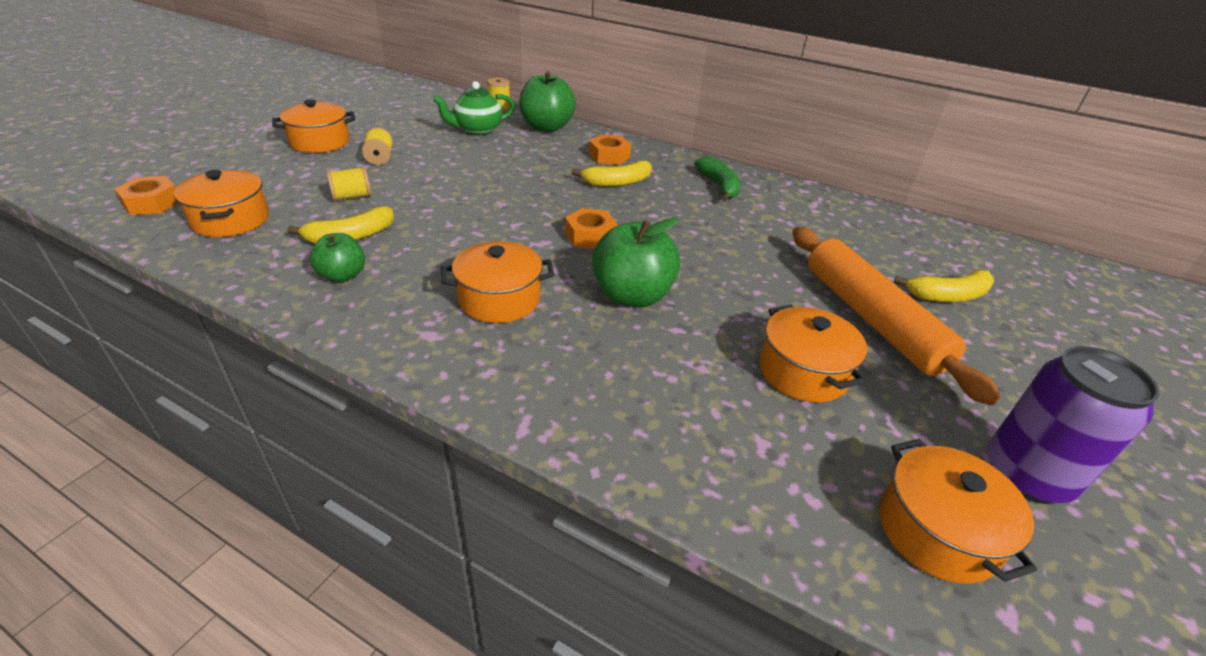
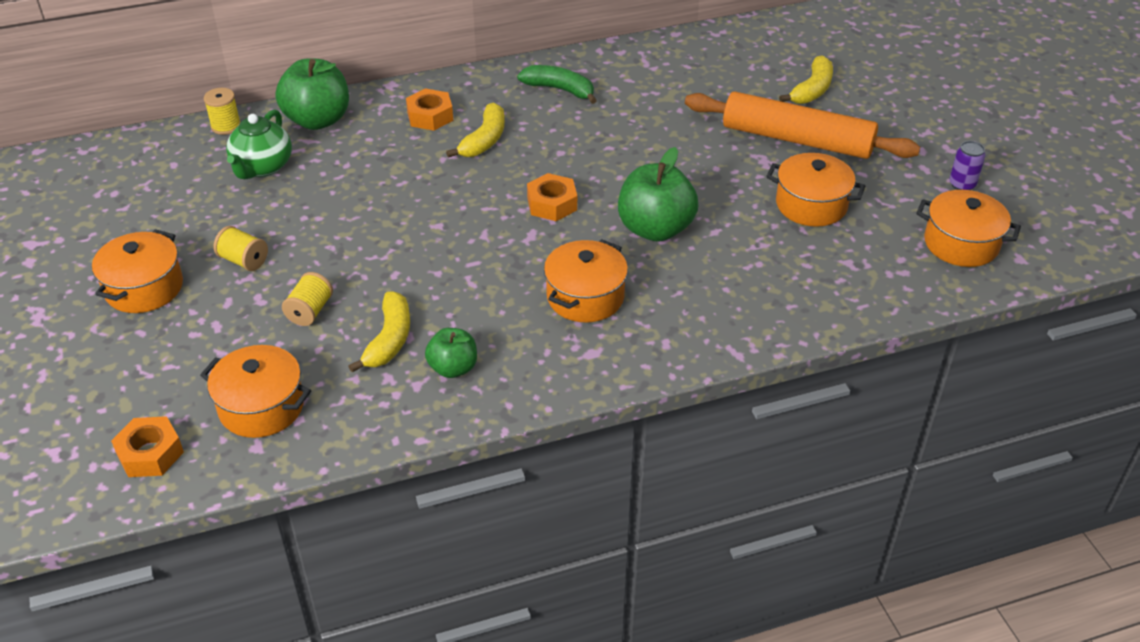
camera: 45 degrees left, 5 degrees up
purple can [987,346,1160,504] -> purple can [949,141,985,190], size x0.48

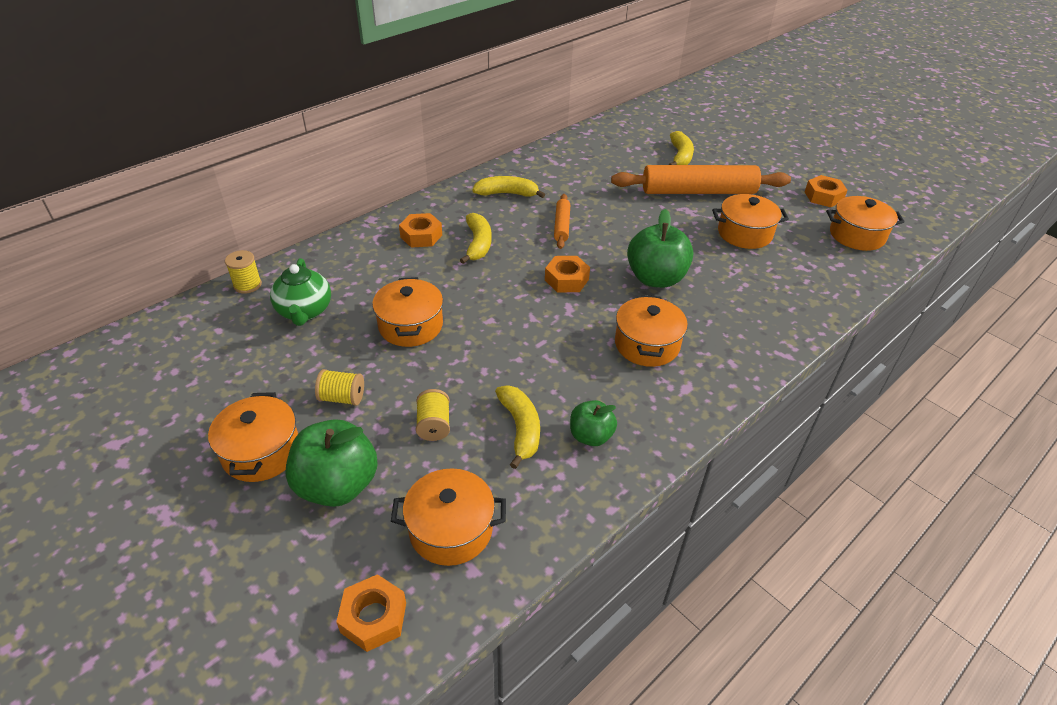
camera: 25 degrees left, 0 degrees up
green apple [276,58,349,130] -> green apple moved to [286,419,378,507]
green banana [517,65,597,104] -> yellow banana [473,176,545,198]
purple can [949,141,985,190] -> orange nut [805,175,848,207]
none -> orange pot [372,277,443,347]
none -> orange rolling pin [554,194,570,249]

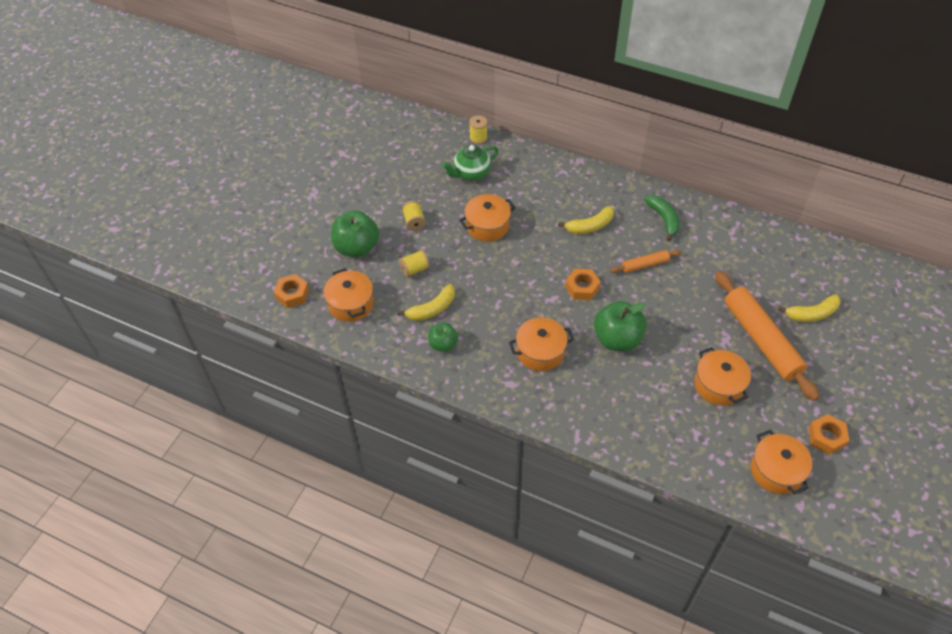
camera: 70 degrees right, 10 degrees up
orange pot [208,392,298,482] -> none
orange nut [399,213,442,248] -> none
yellow banana [473,176,545,198] -> green banana [644,195,680,241]

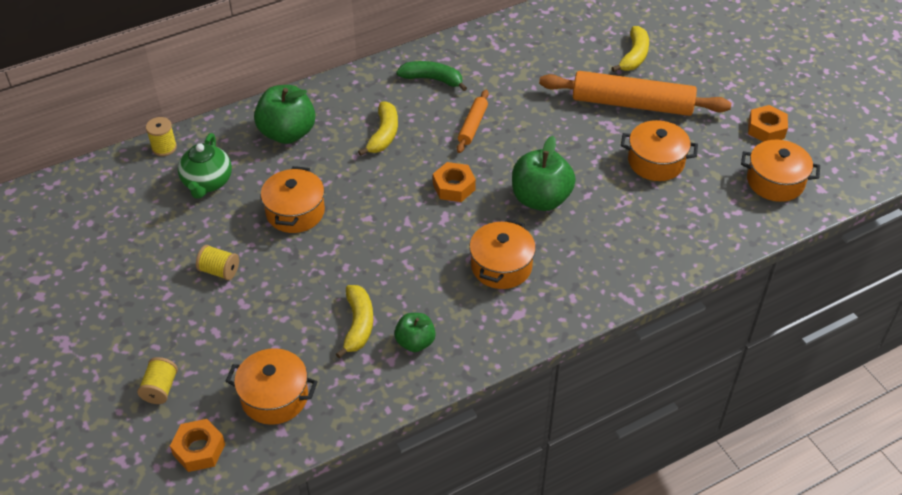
camera: 55 degrees left, 5 degrees down
green apple [331,211,379,257] -> green apple moved to [254,85,315,144]
yellow spool [399,250,430,277] -> yellow spool moved to [137,357,178,404]

